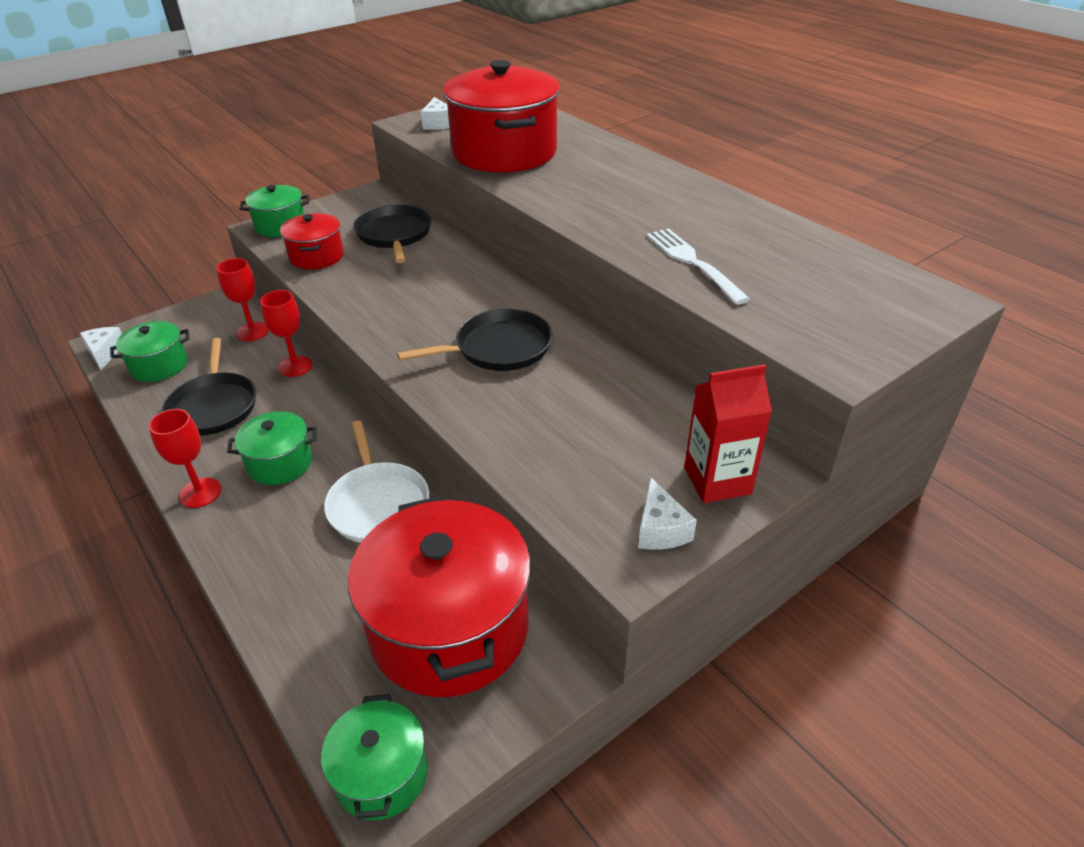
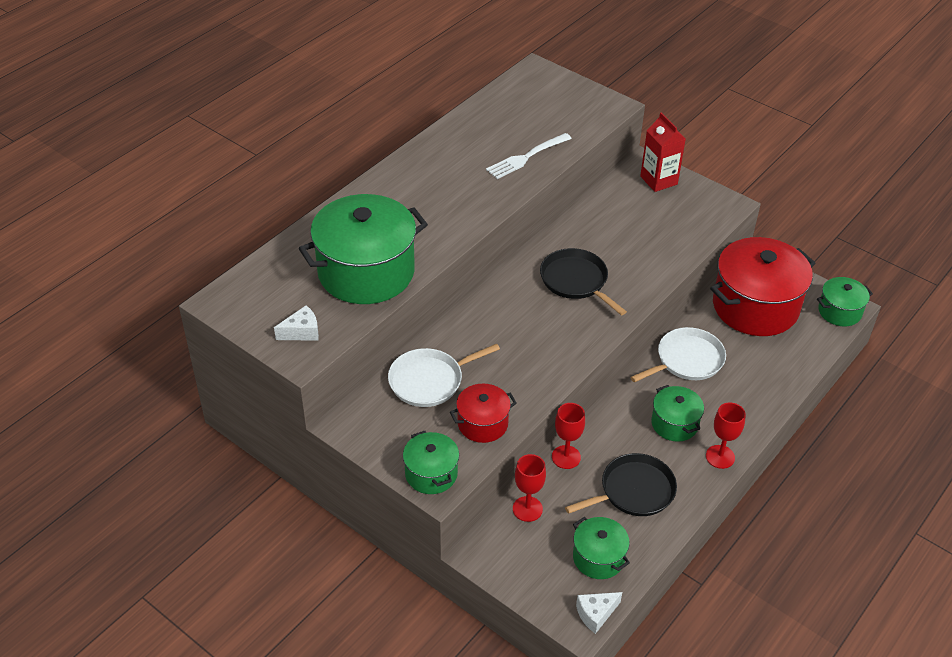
camera: 105 degrees left, 5 degrees up
black pan [353,205,432,263] -> white pan [388,344,500,407]
red pot [443,60,560,172] -> green pot [299,194,428,304]
white cheese [638,478,697,550] -> none

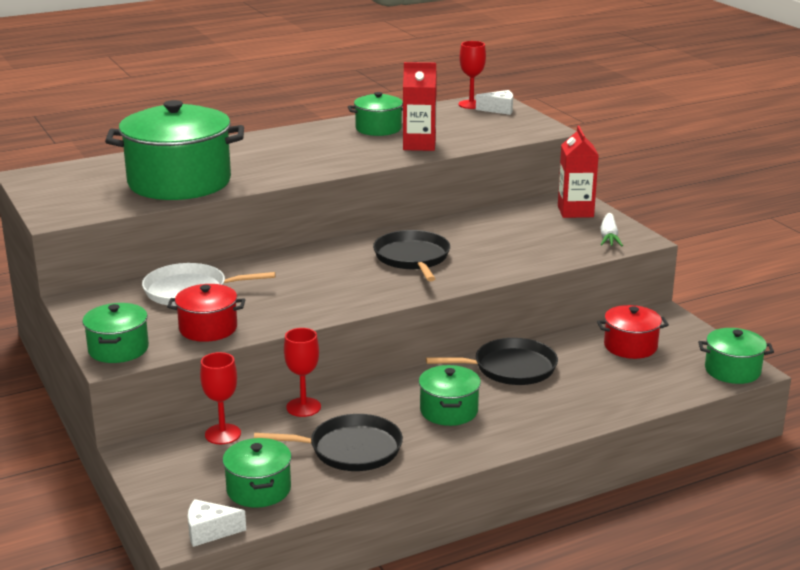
camera: 25 degrees right, 20 degrees down
white cheese [274,305,319,341] -> white cheese moved to [476,90,513,115]
white fork [486,133,572,179] -> red carton [403,62,437,151]
white pan [630,327,726,383] -> black pan [426,338,558,385]
red goblet [706,402,746,469] -> red goblet moved to [458,41,486,109]
red pot [710,237,816,336] -> red pot [597,305,669,359], size x0.50
none -> green pot [348,92,403,136]
none -> white carrot [600,213,623,246]

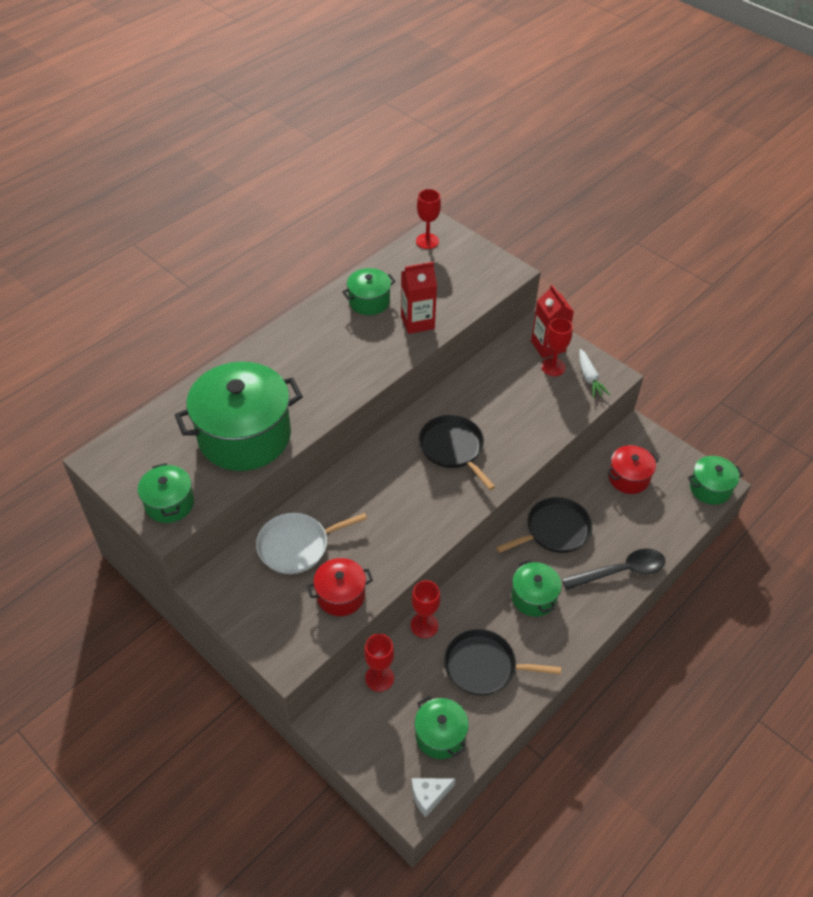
camera: 20 degrees left, 25 degrees up
green pot [82,303,149,363] -> green pot moved to [138,463,194,523]
black pan [254,414,403,471] -> black pan turned 150 degrees counterclockwise [444,629,561,696]
white cheese [476,90,513,115] -> none
none -> red goblet [541,318,573,376]
none -> black spoon [562,549,665,590]

